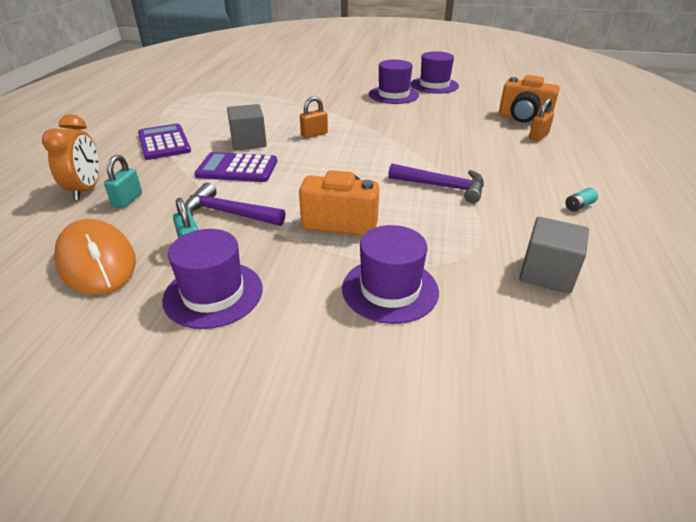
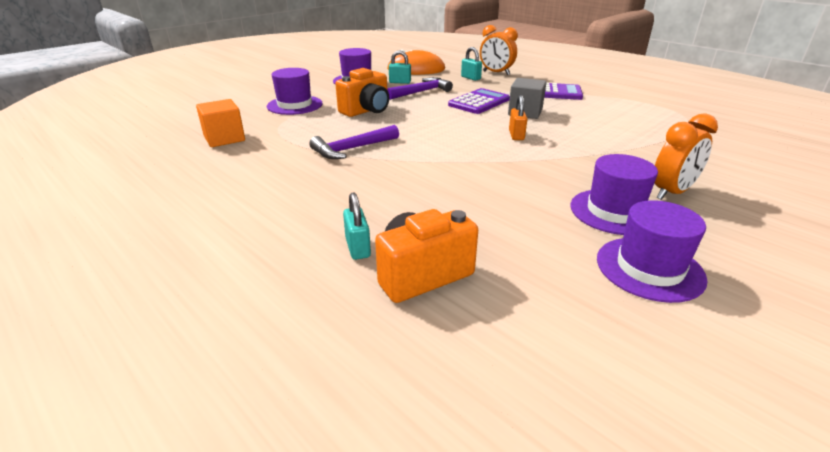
camera: 125 degrees right, 5 degrees down
grey cube [519,217,589,294] -> orange cube [196,99,245,147]
orange padlock [529,98,554,141] -> turquoise padlock [343,192,371,260]
turquoise battery [565,188,598,212] -> none
none -> orange clock [655,113,718,200]

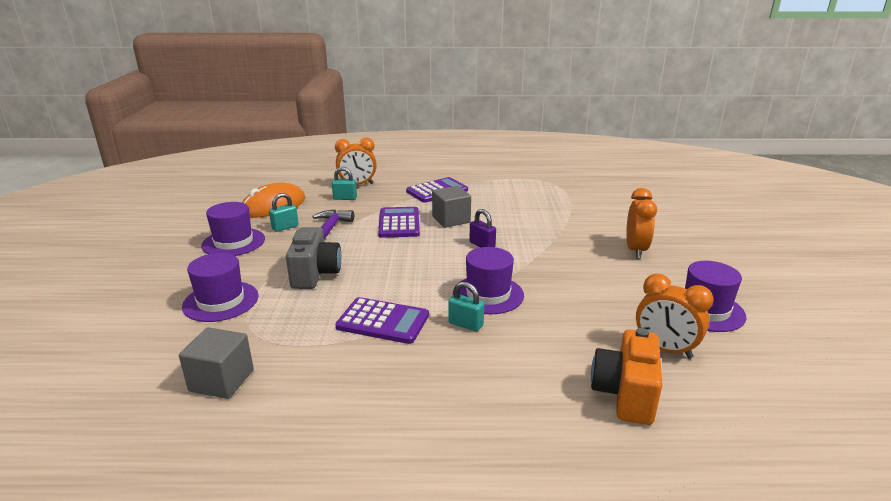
camera: 45 degrees left, 5 degrees down
orange cube [196,99,245,147] -> grey cube [179,327,254,399]
purple hammer [309,125,399,159] -> purple calculator [335,297,429,344]
orange camera [336,68,390,117] -> grey camera [286,227,341,289]
turquoise padlock [343,192,371,260] -> turquoise padlock moved to [448,282,484,332]
orange padlock [509,95,527,140] -> purple padlock [469,209,496,247]
purple hat [571,154,658,235] -> purple hat moved to [453,247,524,314]
none -> orange clock [636,273,714,358]

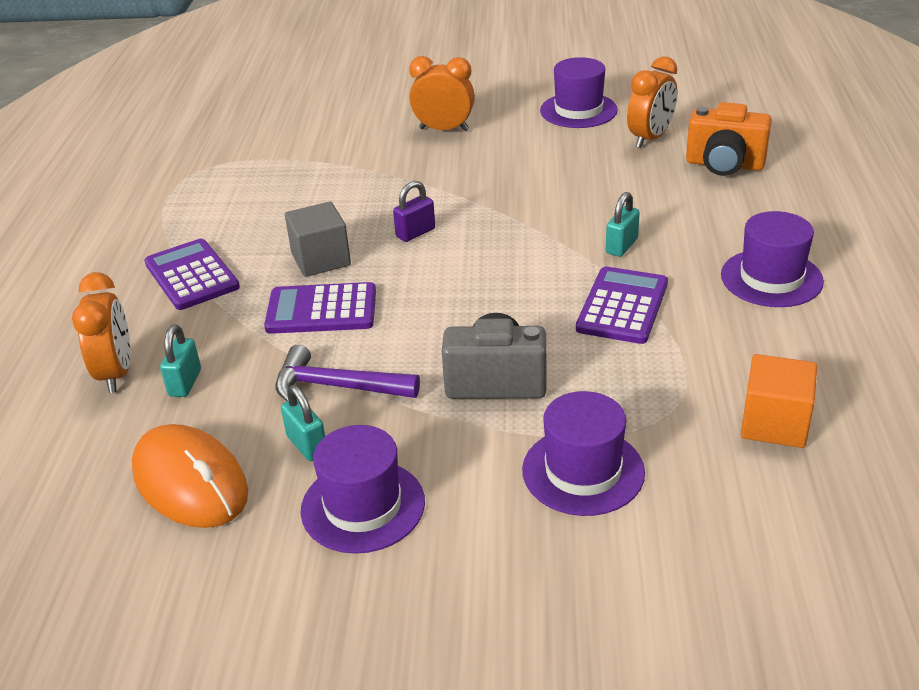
camera: 85 degrees left, 10 degrees up
grey cube [179,327,254,399] -> orange cube [741,354,817,448]
purple hat [453,247,524,314] -> purple hat moved to [721,211,824,307]

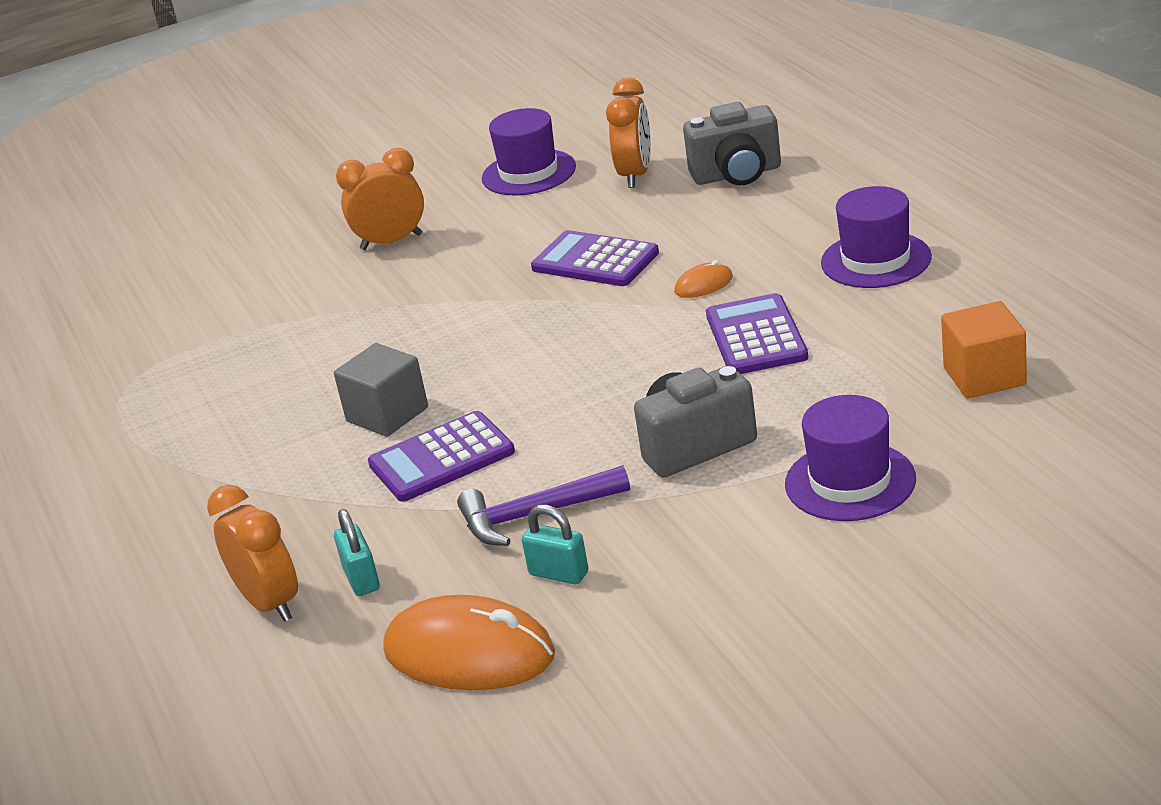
camera: 25 degrees left, 5 degrees down
purple calculator [144,239,240,310] -> purple calculator moved to [531,230,659,286]
purple hat [300,425,425,554] -> none
purple padlock [393,181,435,242] -> none
turquoise padlock [606,192,640,257] -> orange mouse [674,260,733,298]
orange camera [686,102,772,176] -> grey camera [683,102,781,185]

